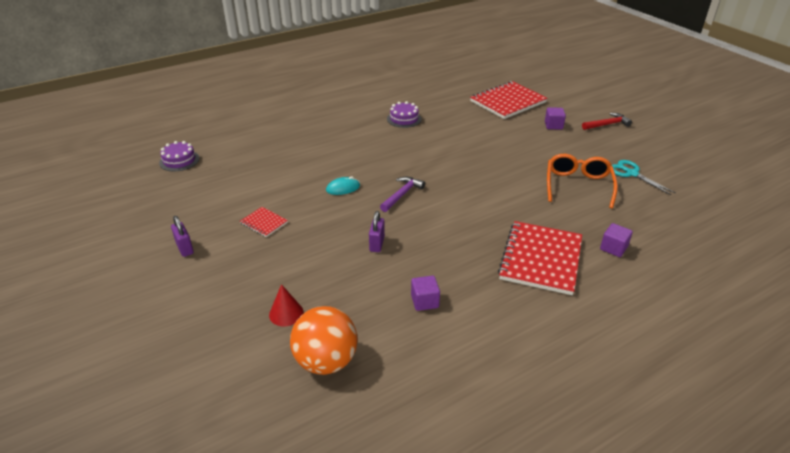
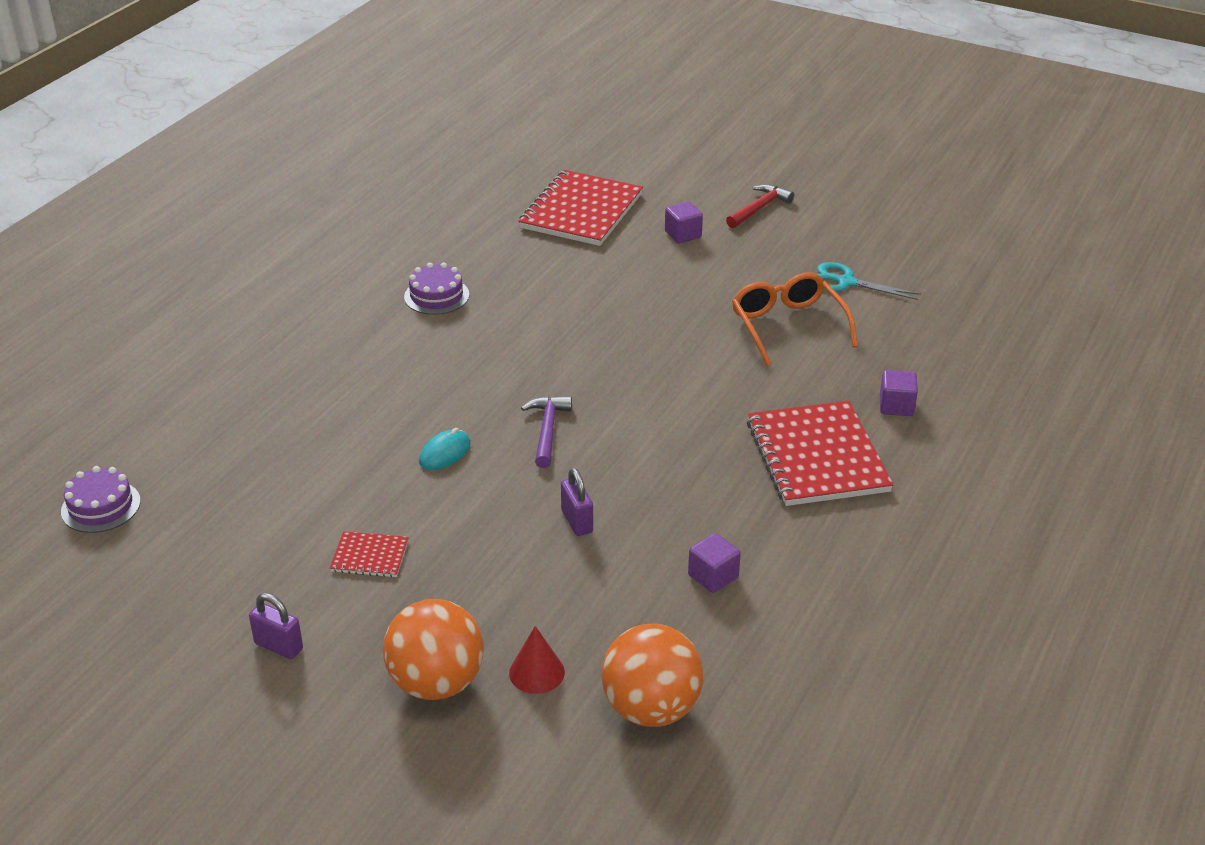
camera: 30 degrees left, 0 degrees up
none -> orange ball [383,599,484,700]

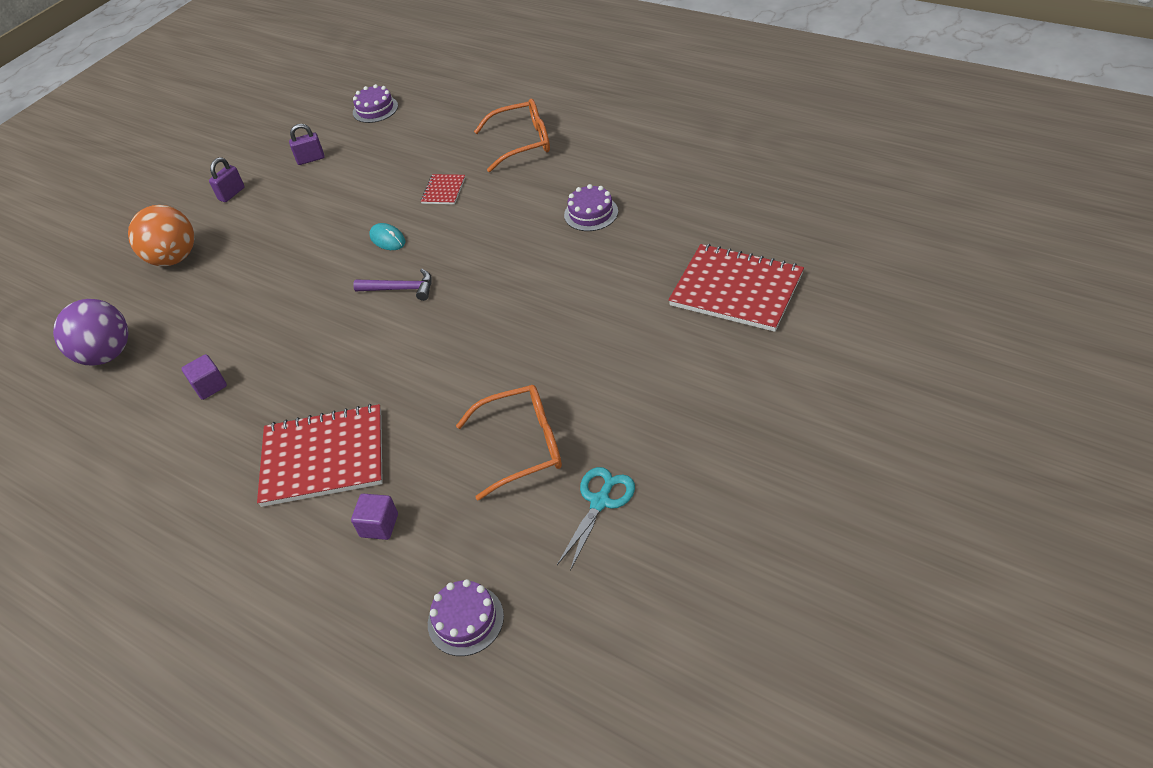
camera: 100 degrees right, 10 degrees up
red notebook [330,531,409,577] -> red notebook moved to [421,174,465,204]
red cone [509,626,565,694] -> none
purple padlock [561,468,593,536] -> purple padlock moved to [289,124,325,165]
orange ball [601,624,703,727] -> purple ball [53,299,129,366]
purple cube [665,202,703,243] -> none
red hammer [726,184,794,228] -> none
none -> purple cake [428,579,504,656]
none -> orange glasses [474,98,550,172]

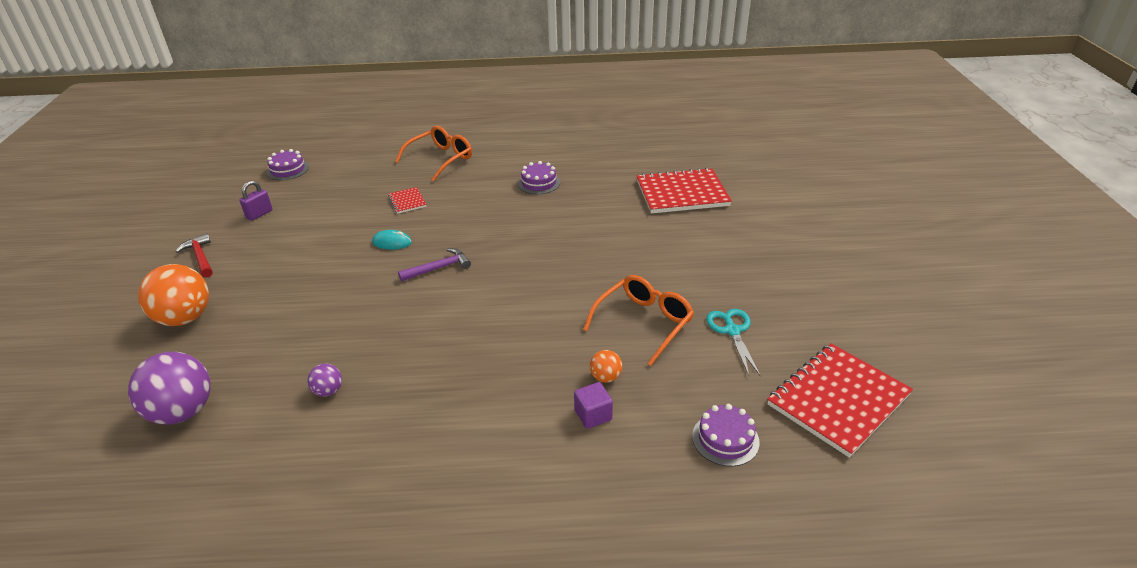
camera: 40 degrees left, 10 degrees down
purple cube [181,354,227,400] -> purple ball [307,363,342,397]
purple padlock [209,157,245,202] -> red hammer [175,233,213,278]
red notebook [257,404,383,507] -> red notebook moved to [767,343,913,458]
none -> orange ball [590,350,622,383]

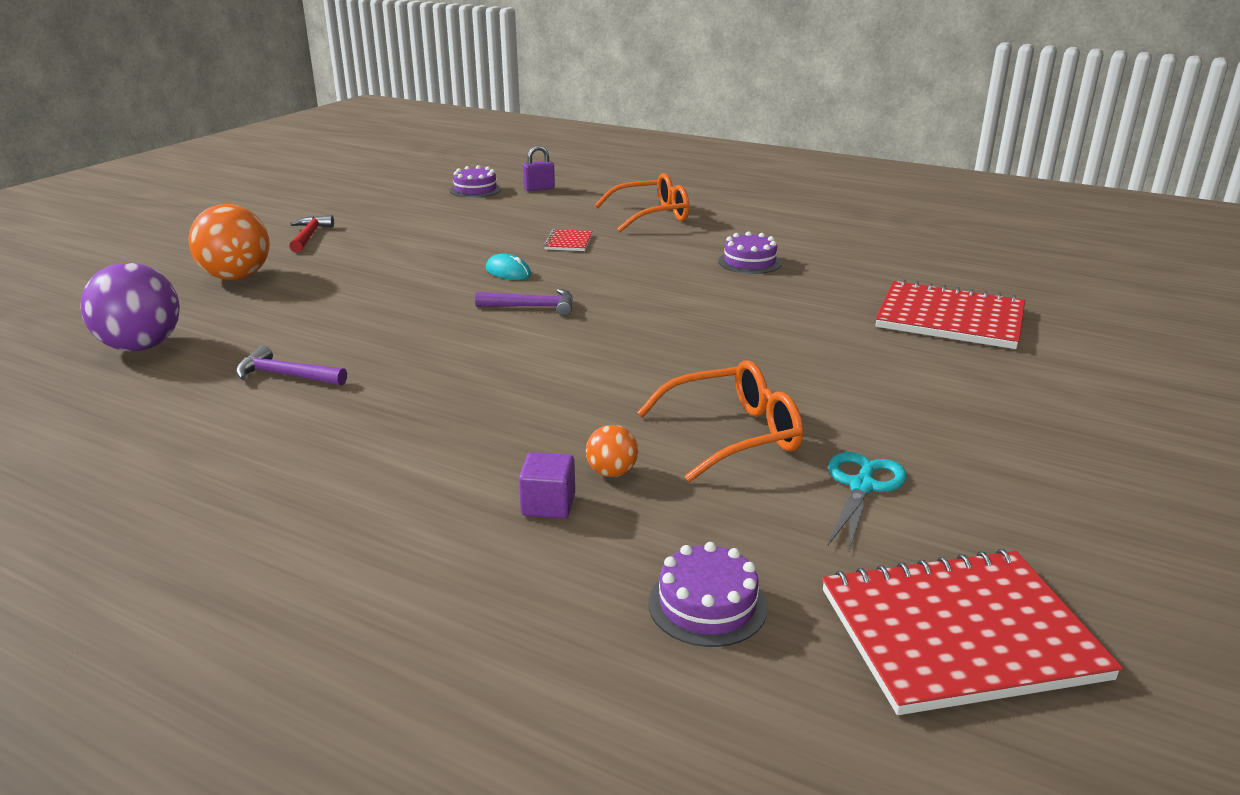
camera: 30 degrees right, 10 degrees down
purple padlock [239,181,273,221] -> purple padlock moved to [523,145,555,191]
purple ball [307,363,342,397] -> purple hammer [236,346,347,386]

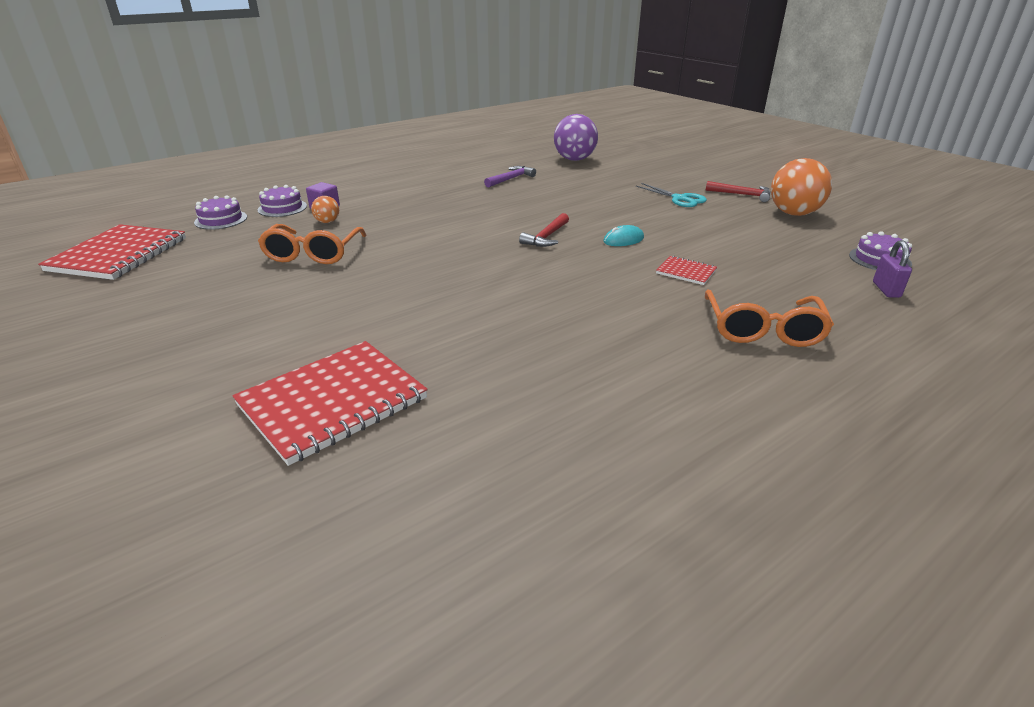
camera: 115 degrees right, 5 degrees up
orange ball [188,204,270,280] -> orange ball moved to [771,158,832,216]
purple hammer [475,289,573,316] -> red hammer [519,213,569,247]
purple cake [718,231,782,274] -> purple cake moved to [257,185,307,217]
turquoise scissors [828,452,907,551] -> turquoise scissors moved to [636,183,707,207]

